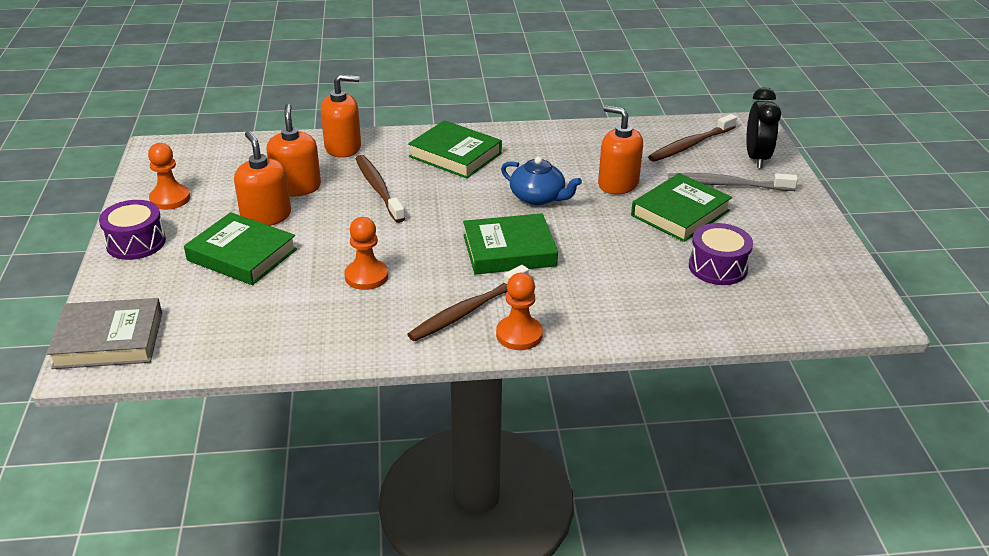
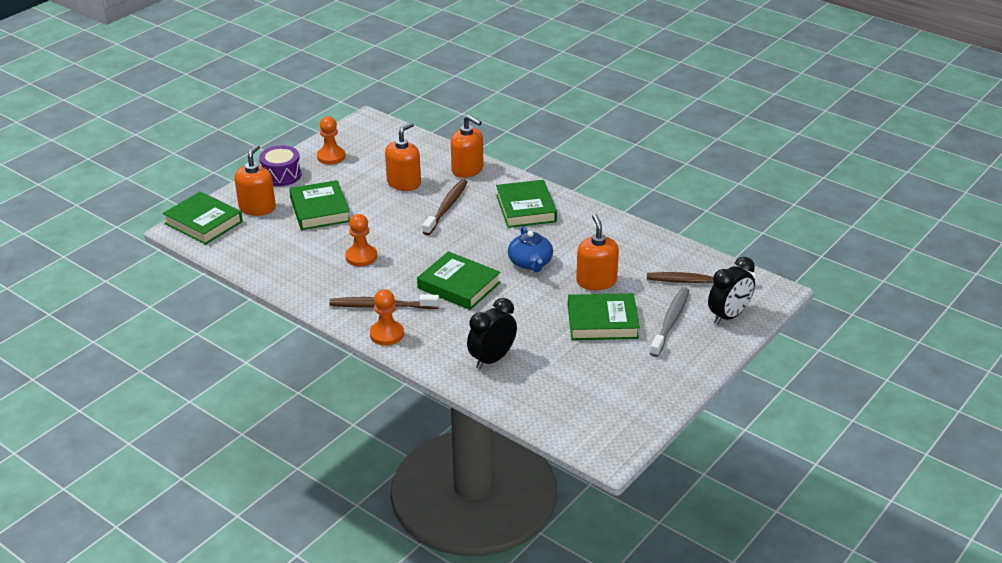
camera: 45 degrees right, 0 degrees up
grey book [46,298,162,369] -> green book [163,191,243,245]
orange soap dispenser [234,131,291,226] -> orange soap dispenser moved to [234,145,276,216]
grey toothbrush [668,173,798,191] -> grey toothbrush turned 60 degrees clockwise [650,287,690,357]
purple drum [689,223,753,285] -> none
none -> black clock [467,298,517,369]

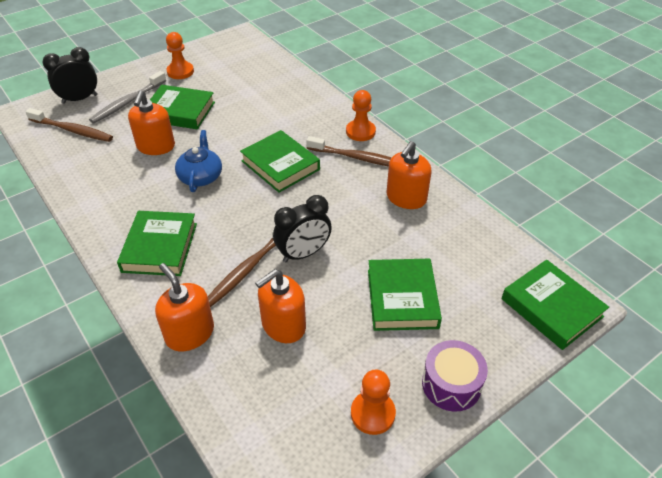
camera: 165 degrees left, 10 degrees up
orange soap dispenser [234,145,276,216] -> orange soap dispenser moved to [386,141,431,209]
orange pawn [346,214,377,267] -> orange pawn moved to [166,32,194,79]
black clock [467,298,517,369] -> black clock moved to [273,195,332,262]

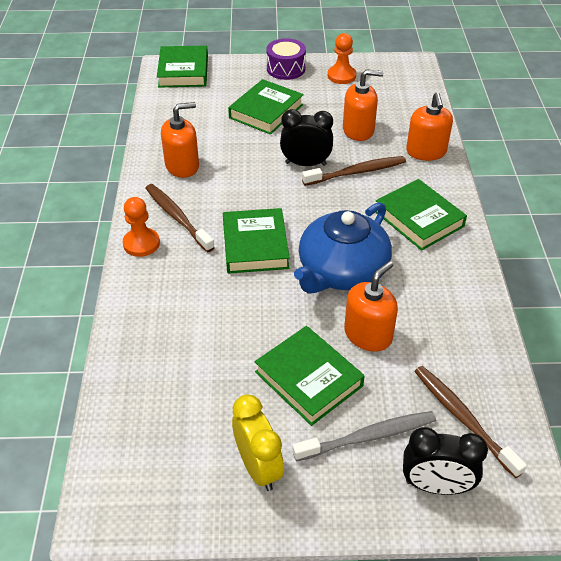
camera: 145 degrees left, 0 degrees up
green book [117,211,197,276] -> green book turned 75 degrees counterclockwise [375,179,467,251]
orange pawn [166,32,194,79] -> yellow clock [232,395,284,491]
blue teapot [175,130,222,192] -> blue teapot [294,202,392,294], size x1.70

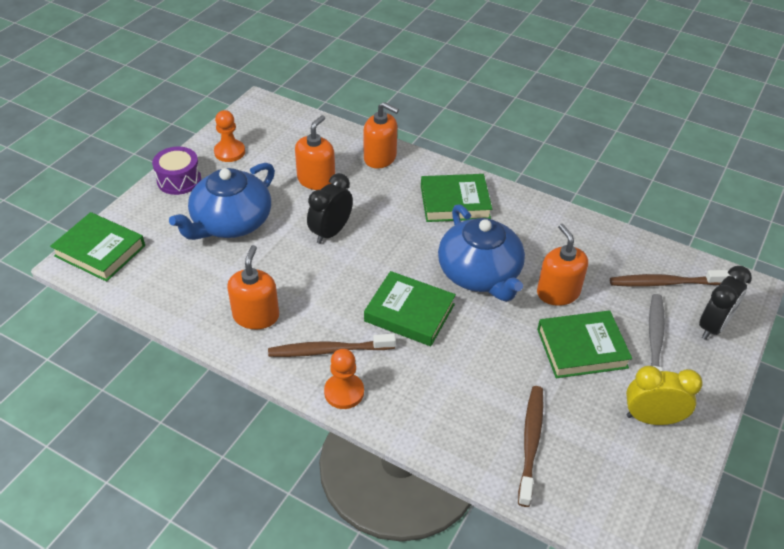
camera: 60 degrees left, 0 degrees up
green book [228,79,304,135] -> blue teapot [169,163,275,240]
brown toothbrush [302,156,406,186] -> brown toothbrush moved to [518,386,543,507]

